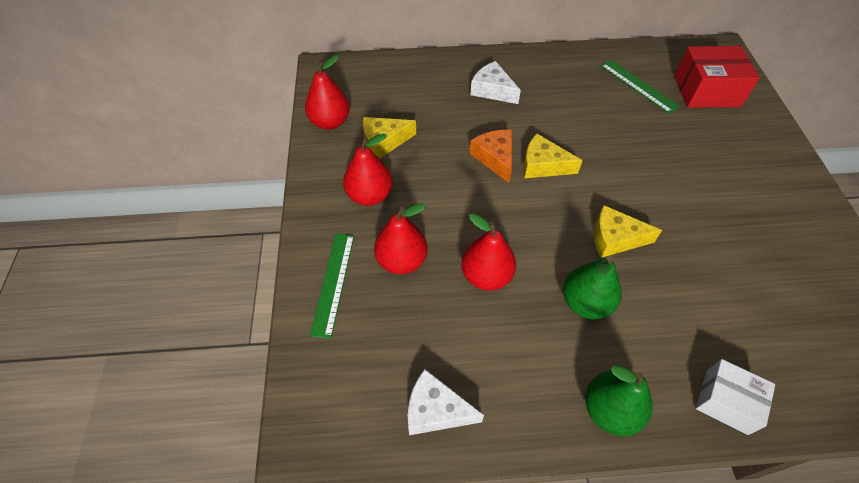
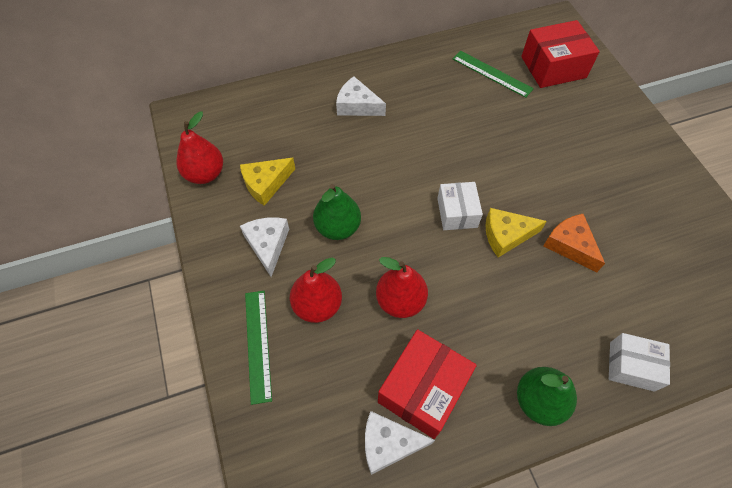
camera: 15 degrees left, 5 degrees up
red pear [343,133,393,206] -> white cheese [240,217,289,277]
orange cheese [470,130,512,183] -> orange cheese moved to [543,214,605,272]
yellow cheese [523,134,583,178] -> none
green pear [563,256,622,319] -> green pear moved to [313,184,361,240]
none -> red box [378,329,477,439]
none -> white box [437,182,483,230]

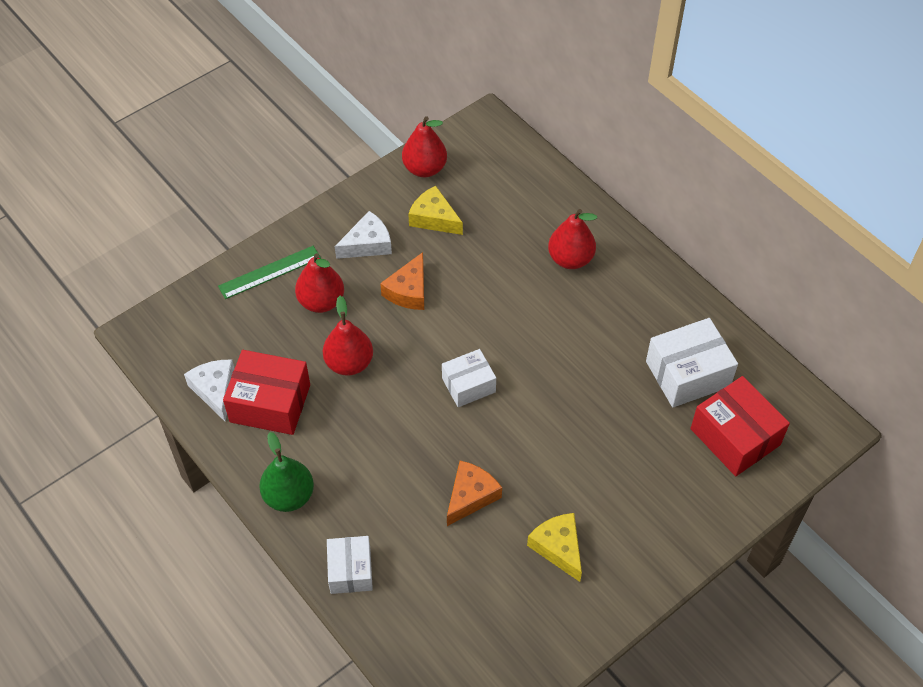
camera: 70 degrees right, 5 degrees down
green pear [313,184,361,240] -> orange cheese [380,252,424,310]
white cheese [336,76,386,116] -> red pear [548,209,597,269]
green ruler [453,51,534,98] -> white box [646,318,738,408]
yellow cheese [485,208,547,258] -> yellow cheese moved to [527,513,582,582]

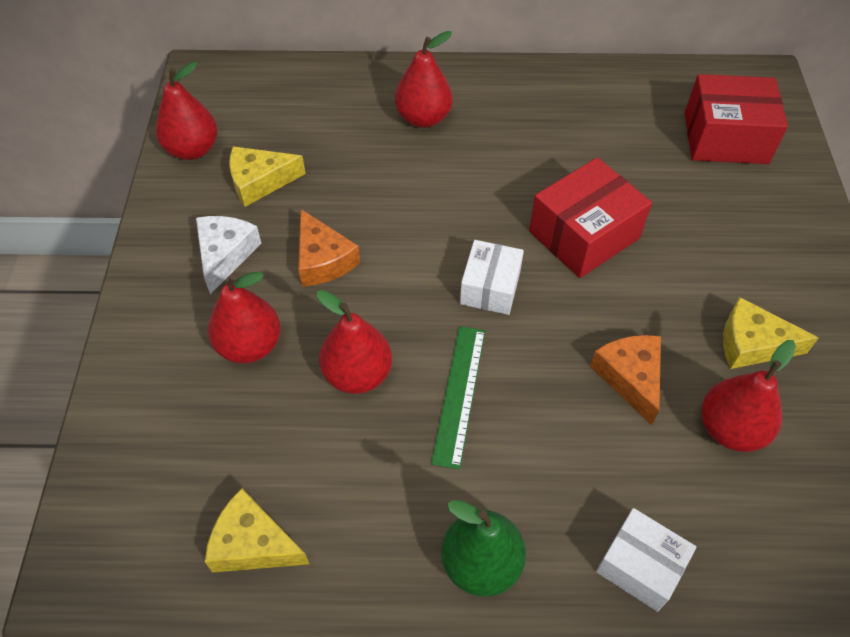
camera: 50 degrees left, 0 degrees up
white cheese [184,360,235,422] -> yellow cheese [205,488,309,573]
green ruler [218,246,321,299] -> green ruler moved to [431,326,485,470]
red box [223,350,310,435] -> red box moved to [529,157,652,278]
white box [646,318,738,408] -> none
none -> red pear [701,340,796,452]

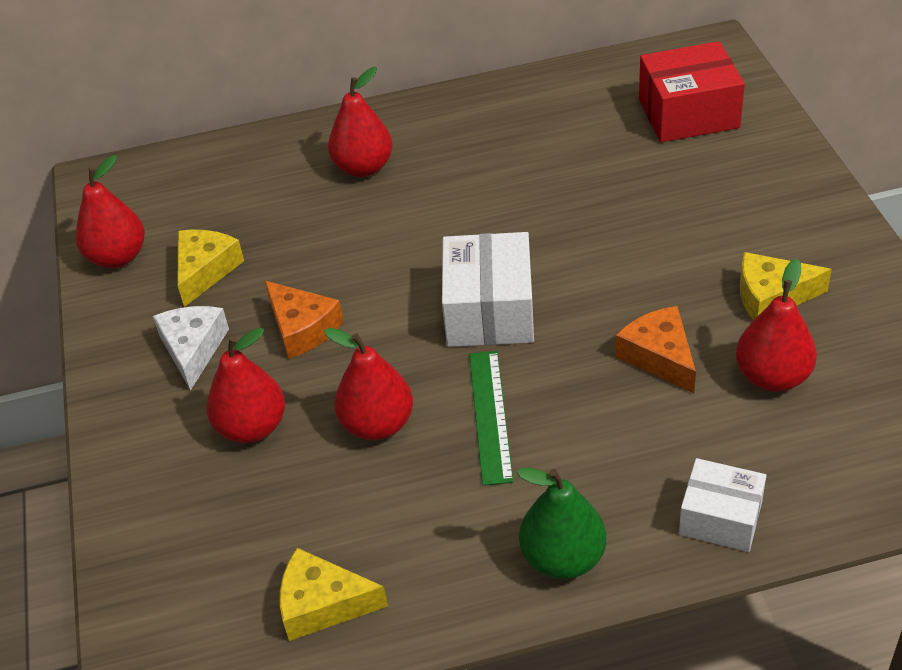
camera: 10 degrees left, 10 degrees down
yellow cheese [229,146,306,207] -> yellow cheese turned 135 degrees clockwise [178,230,244,307]
white box [460,240,524,315] -> white box [442,232,534,347], size x1.57
red box [529,157,652,278] -> none

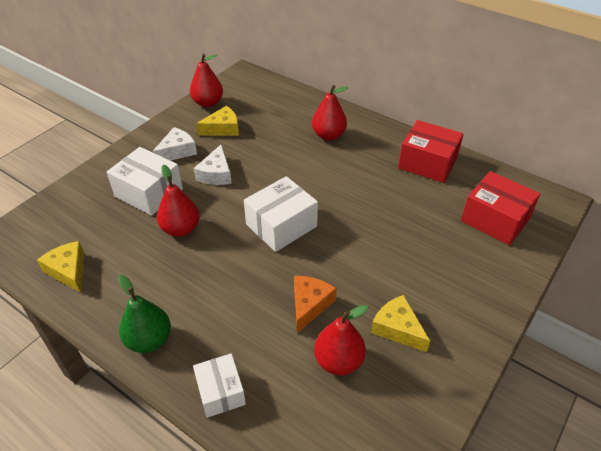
camera: 45 degrees right, 0 degrees up
red pear [206,328,285,443] -> white box [107,147,183,216]
orange cheese [265,281,343,359] -> white cheese [194,145,232,185]
green ruler [469,351,514,486] -> none
none -> red box [398,120,463,183]

